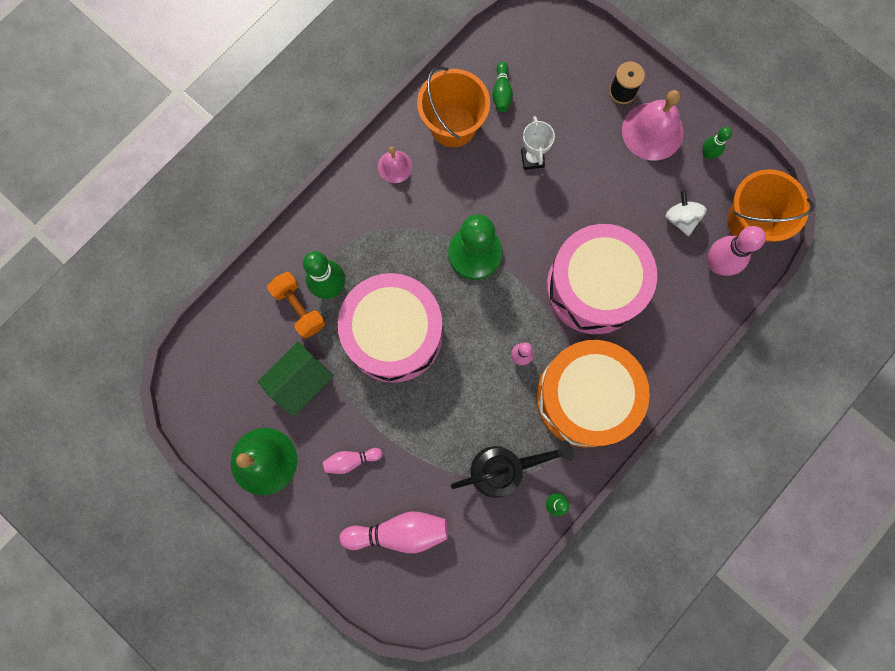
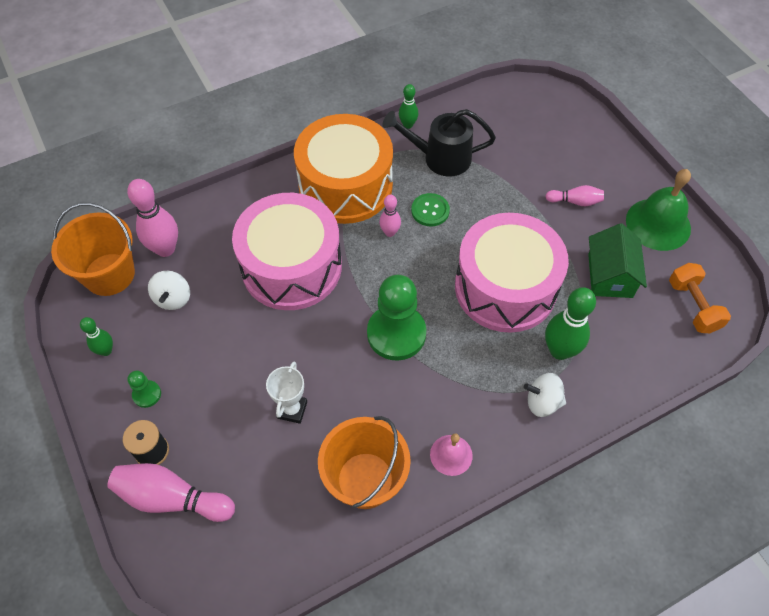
camera: 160 degrees left, 20 degrees down
green house [258,341,334,417] -> green house turned 60 degrees counterclockwise [588,223,647,298]
orange dumbbell [267,272,326,338] -> orange dumbbell moved to [669,263,731,333]
pink bowling pin [340,511,448,553] -> pink bowling pin moved to [107,463,235,522]
green bowling pin [492,61,513,112] -> none
pink bell [622,90,684,161] -> green pawn [128,370,161,408]
none -> green button [411,193,450,226]
none -> white spinning top [524,373,566,417]

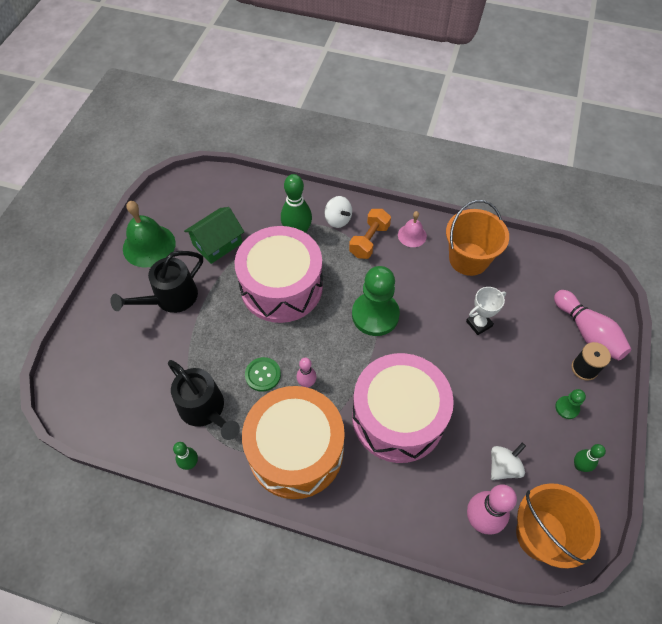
camera: 135 degrees left, 0 degrees up
pink bowling pin [545,185,604,206] -> black watering can [110,251,203,313]
orange dumbbell [669,263,731,333] -> orange dumbbell moved to [349,209,391,259]

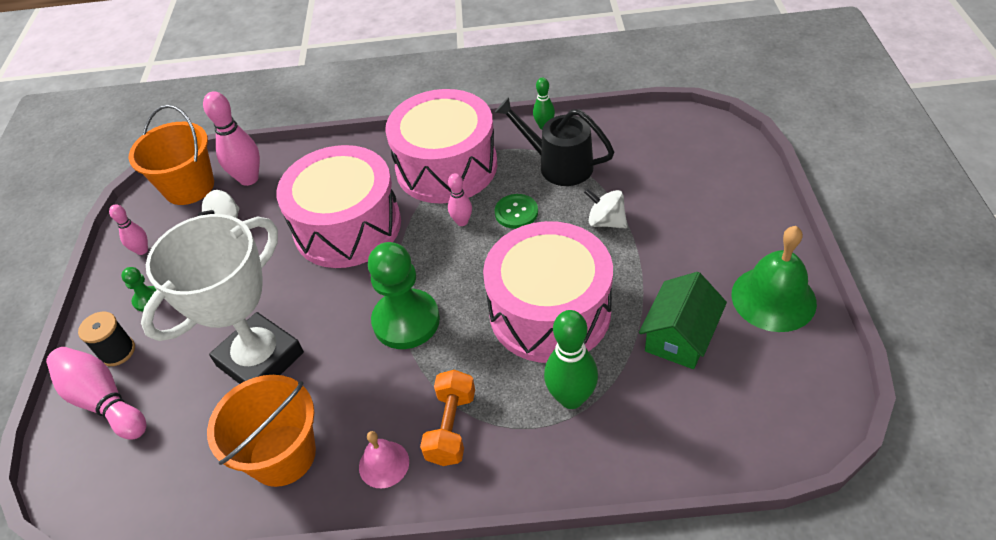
camera: 165 degrees right, 10 degrees down
black watering can [110,251,203,313] -> none
orange drum [242,386,345,499] -> pink drum [385,89,497,204]
white spinning top [324,196,352,228] -> white spinning top moved to [584,188,628,228]
white trophy [466,287,506,335] -> white trophy [141,214,304,384], size x2.32
green bowling pin [574,444,606,472] -> pink bowling pin [109,204,148,255]

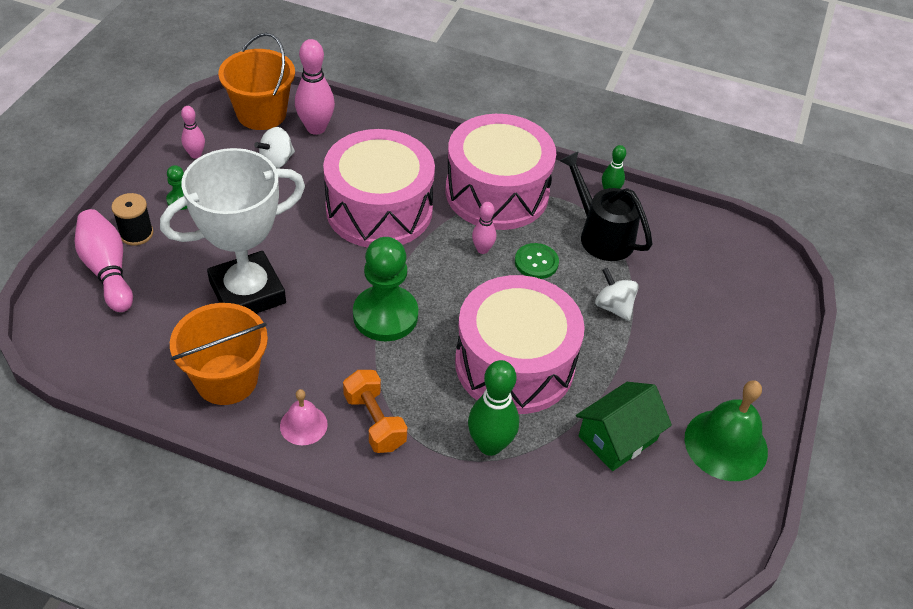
camera: 15 degrees right, 0 degrees up
orange dumbbell [420,370,475,466] -> orange dumbbell turned 60 degrees counterclockwise [343,370,407,453]

